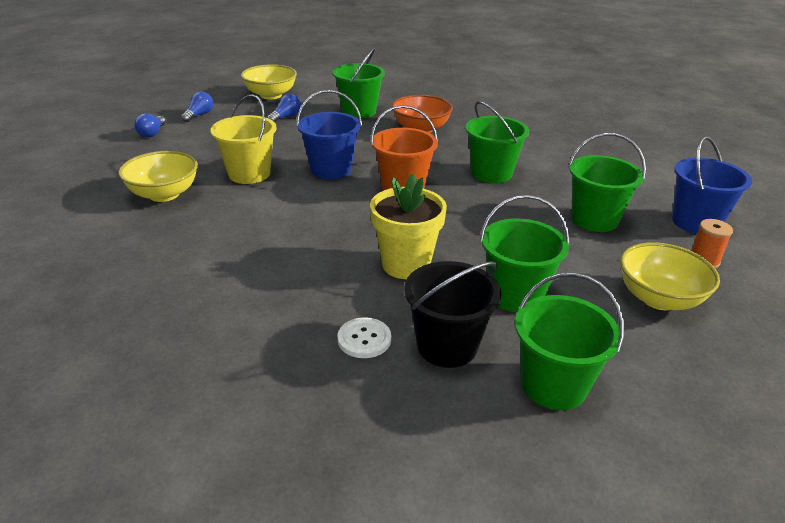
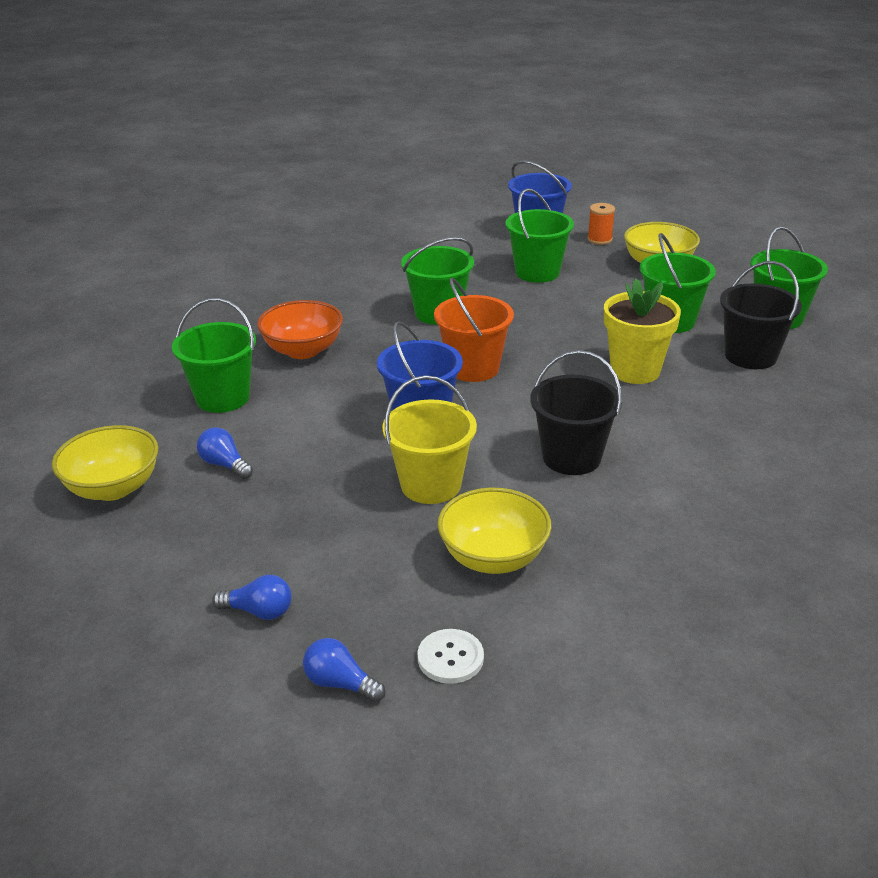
camera: 85 degrees left, 0 degrees up
blue light bulb [181,92,213,122] -> blue light bulb moved to [303,638,385,702]
white button [337,317,391,358] -> white button moved to [417,629,484,684]
none -> black bucket [530,350,622,475]

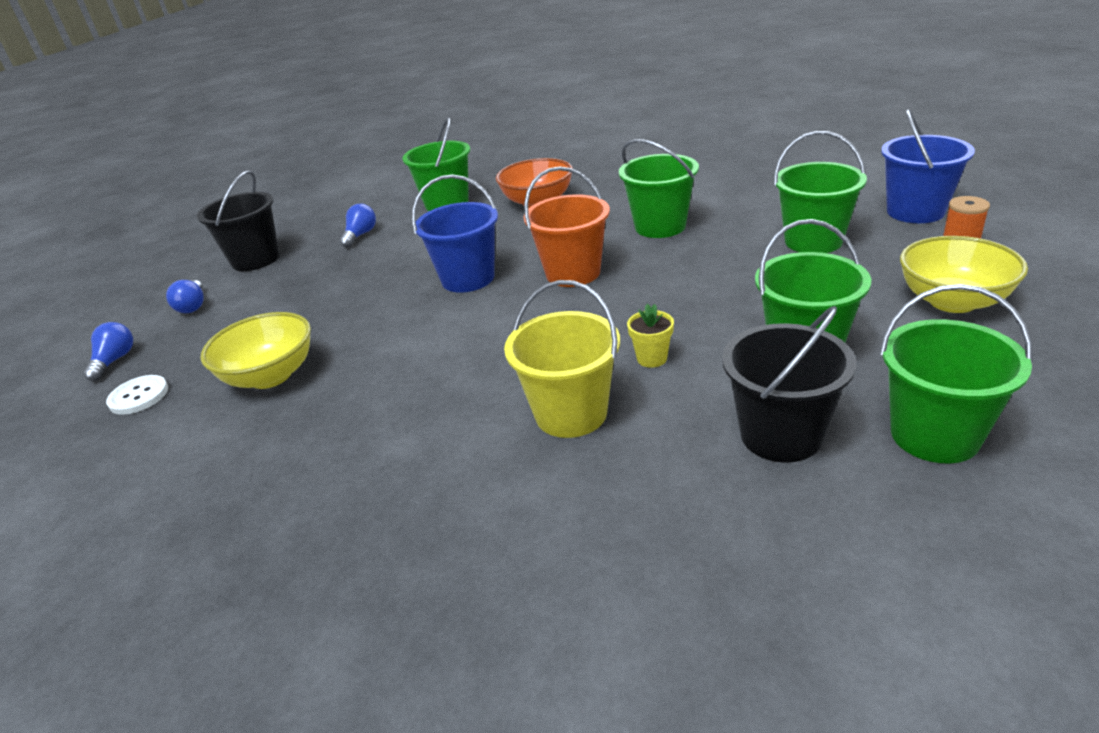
camera: 70 degrees right, 0 degrees up
yellow bowl [52,425,158,501] -> none
yellow bucket [382,375,477,504] -> yellow bucket moved to [504,280,620,438]
black bucket [530,350,622,475] -> black bucket moved to [197,170,279,271]
yellow flower pot [604,278,681,384] -> yellow flower pot [627,304,674,368], size x0.48

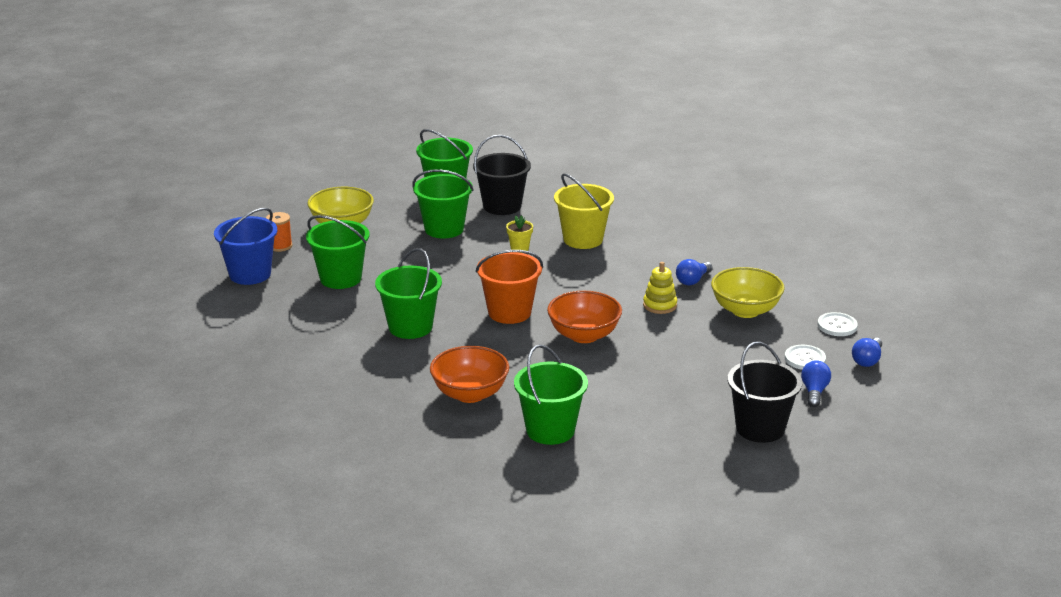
camera: 160 degrees left, 5 degrees down
blue light bulb [339,204,376,248] -> blue light bulb moved to [676,259,712,285]
blue bucket [412,174,498,293] -> orange bowl [547,291,622,343]
none -> yellow stacking toy [643,262,677,314]
none -> white button [785,345,826,370]

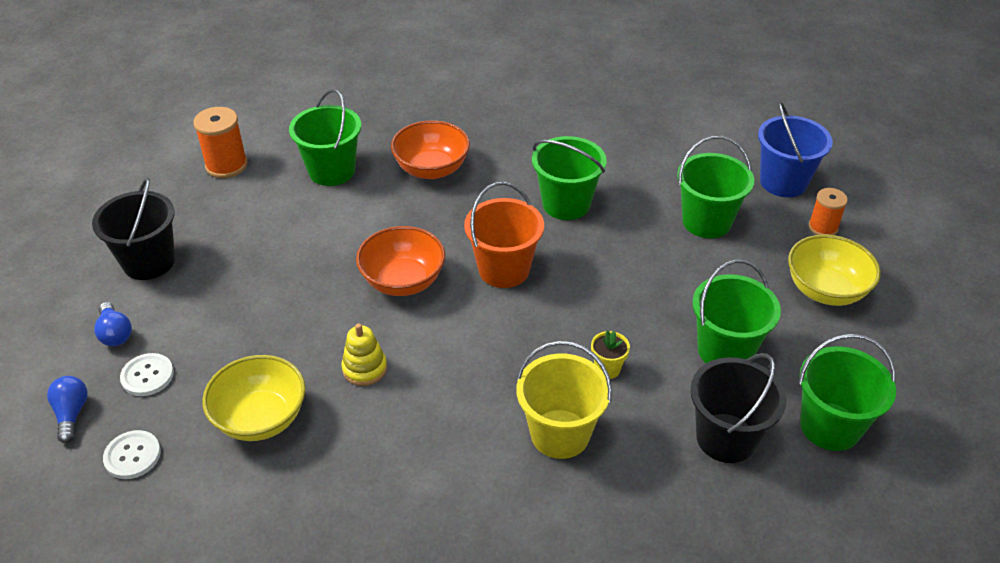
camera: 140 degrees right, 15 degrees up
blue light bulb [676,259,712,285] -> none
none -> orange spool [193,107,248,178]

